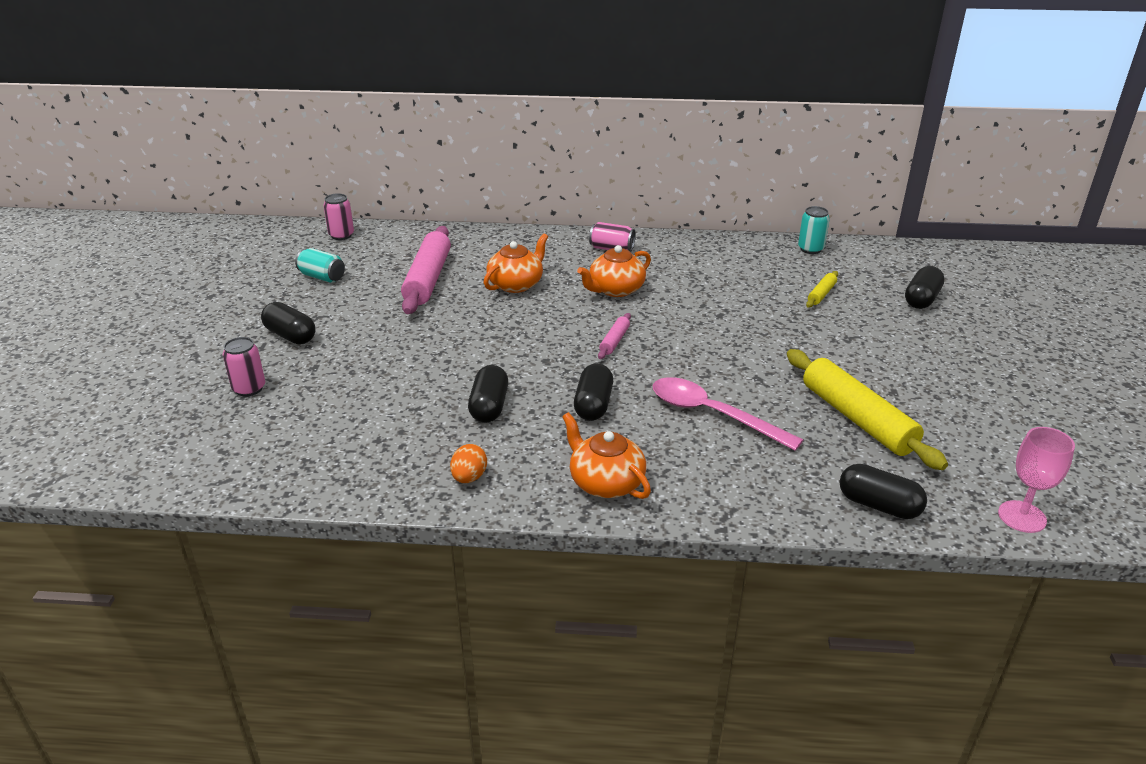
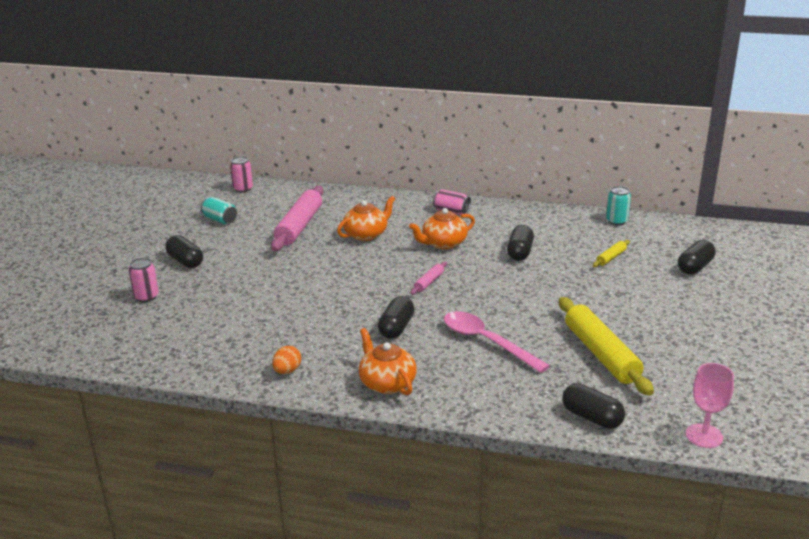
camera: 10 degrees right, 5 degrees down
black capsule [468,365,508,423] -> black capsule moved to [507,225,534,261]

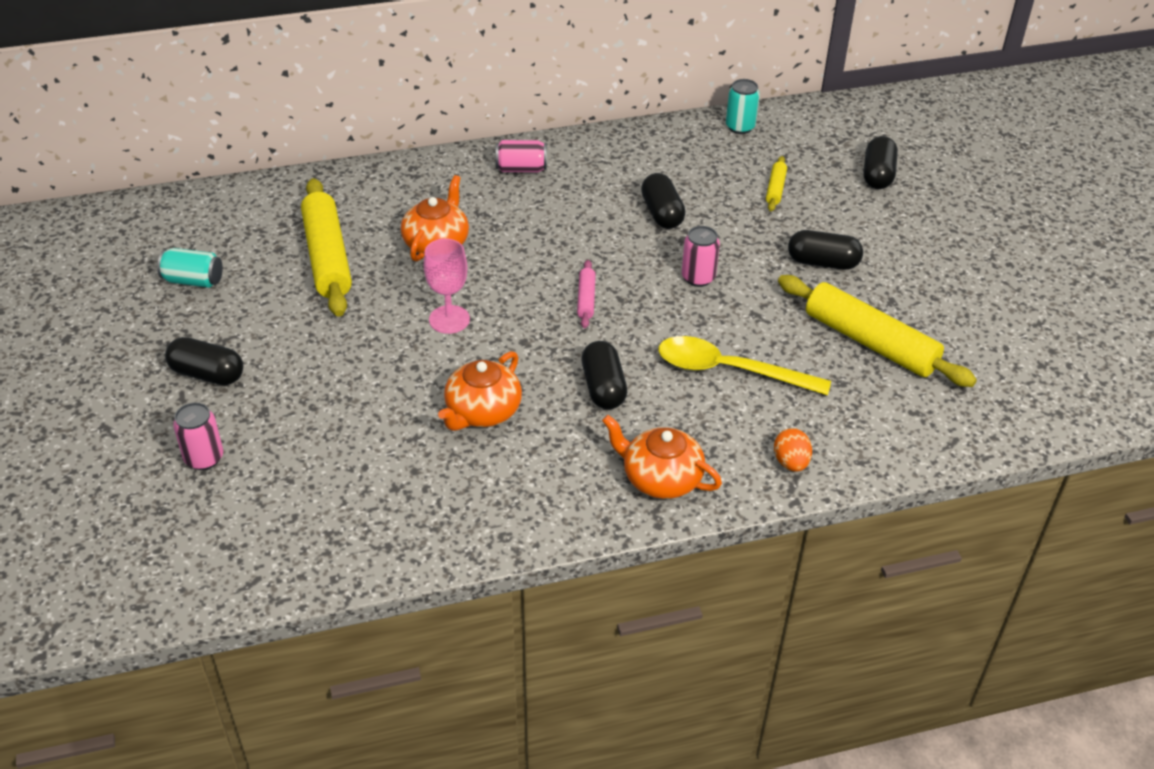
camera: 30 degrees left, 15 degrees up
pink can [230,156,253,193] -> pink can moved to [682,226,720,287]
pink rolling pin [271,186,324,251] -> yellow rolling pin [301,178,352,317]
orange egg [272,346,301,374] -> orange egg moved to [774,428,812,472]
orange teapot [409,208,475,249] -> orange teapot moved to [438,351,522,431]
pink spoon [444,311,550,373] -> yellow spoon [659,336,831,395]
black capsule [562,383,625,429] -> black capsule moved to [788,230,863,270]
pink goblet [686,363,734,448] -> pink goblet moved to [424,239,470,334]

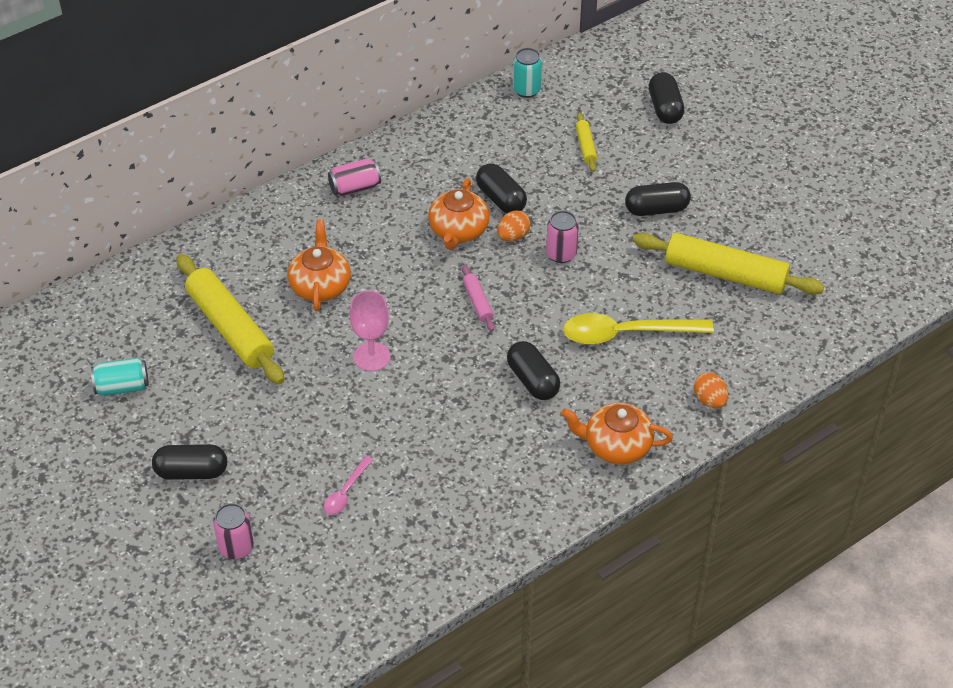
camera: 20 degrees left, 5 degrees up
orange teapot [438,351,522,431] -> orange teapot moved to [428,178,490,250]
none -> pink spoon [324,456,373,515]
none -> orange egg [497,211,530,242]

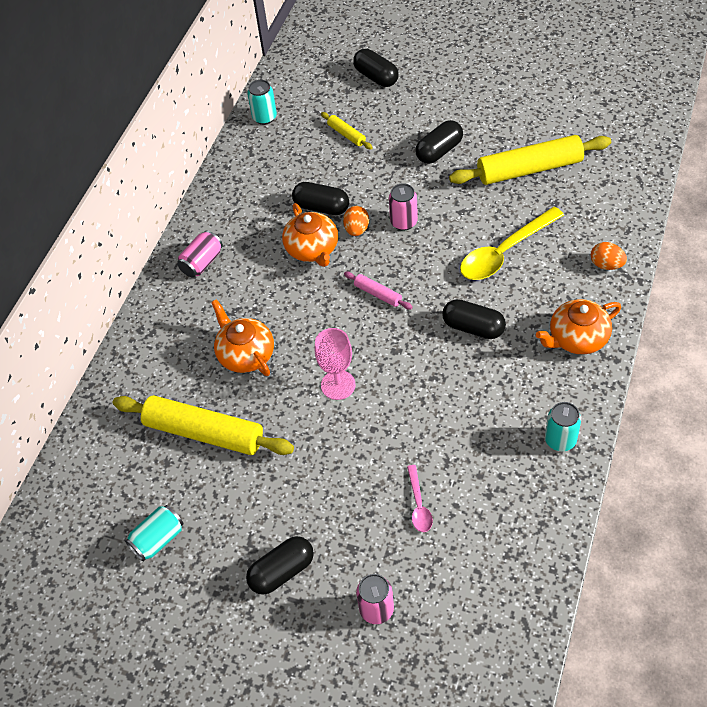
camera: 30 degrees left, 5 degrees up
none -> turquoise can [545,402,581,451]

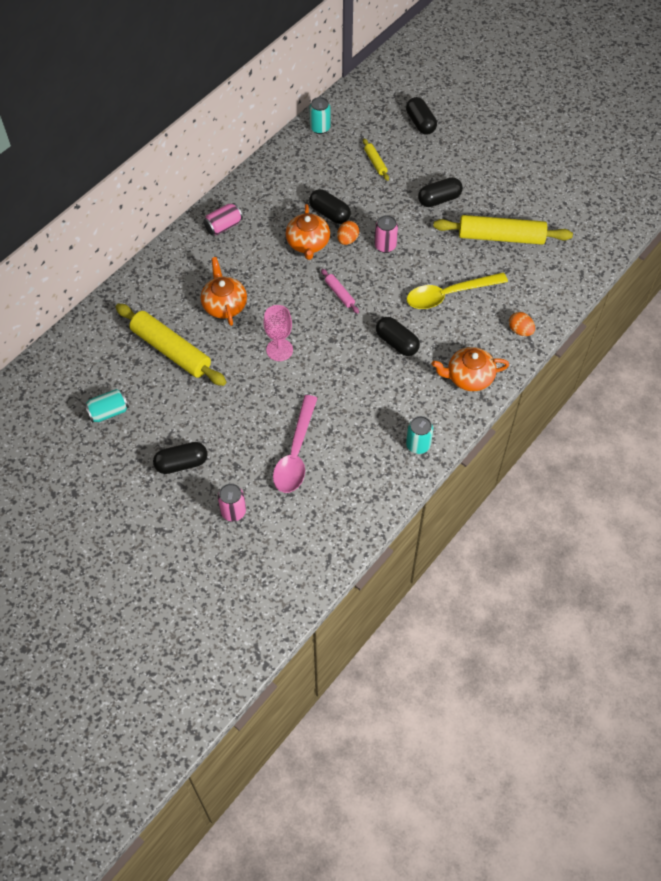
camera: 15 degrees right, 5 degrees up
pink spoon [407,465,433,532] -> pink spoon [273,395,317,493], size x2.01

